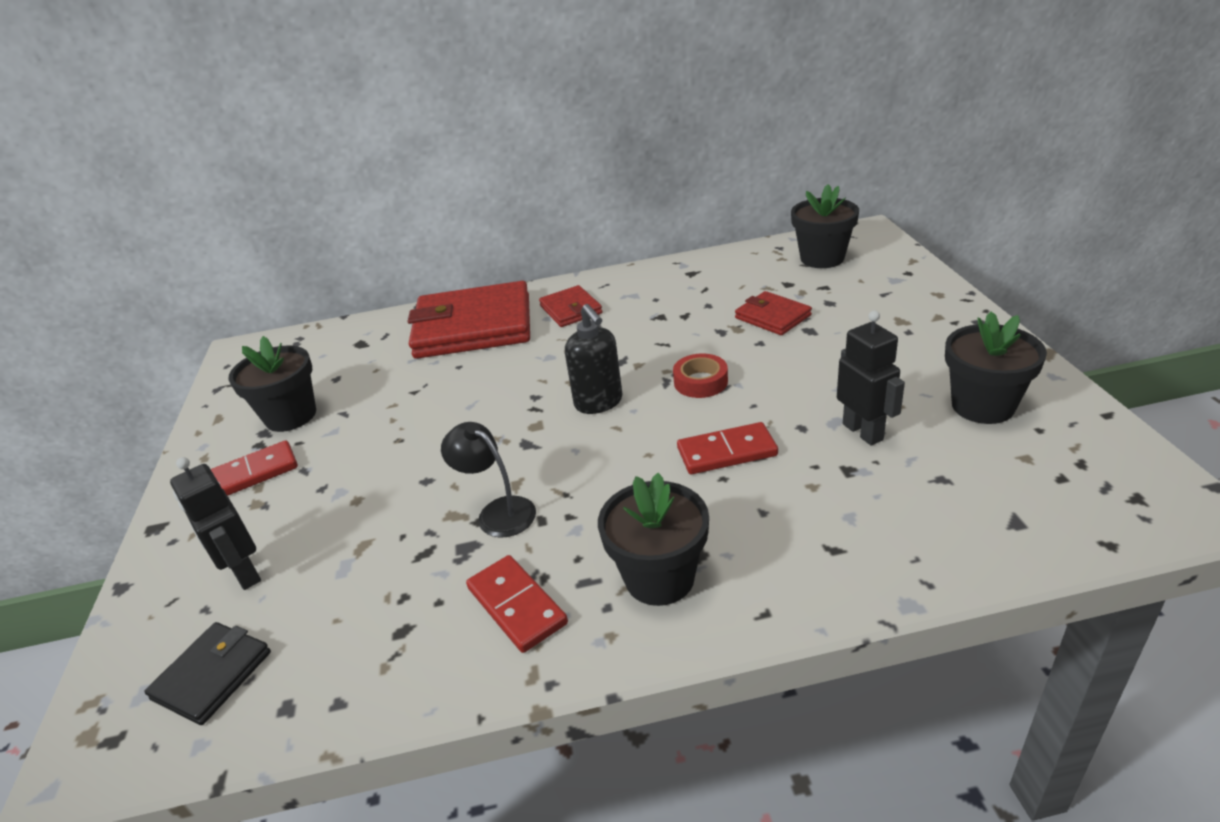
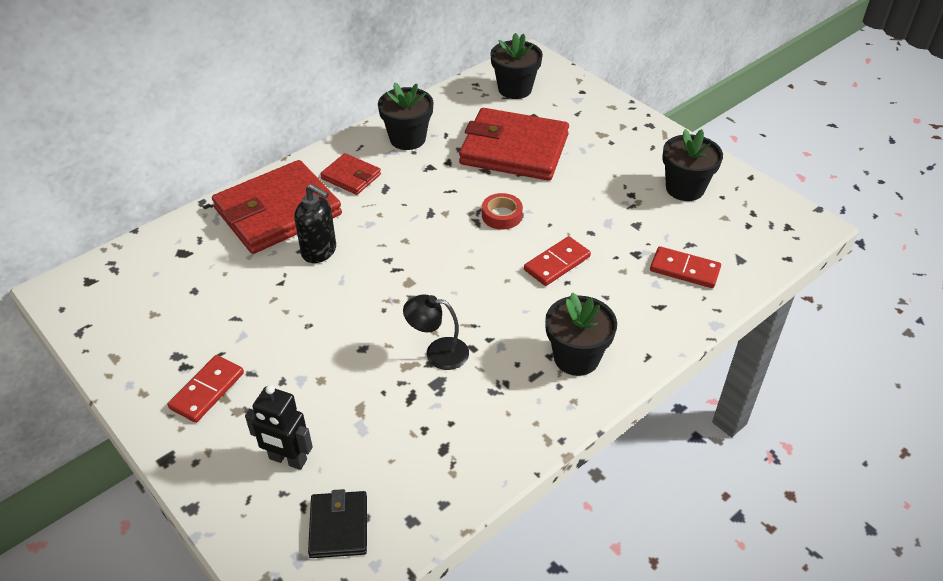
camera: 35 degrees left, 10 degrees up
black flower pot [228,336,316,432] -> black flower pot moved to [378,82,434,150]
red domino [466,555,568,653] -> red domino moved to [650,246,721,288]
black soap dispenser [565,304,622,414] -> black soap dispenser moved to [295,184,336,263]
red wallet [735,291,812,335] -> red wallet [459,108,569,181], size x2.07
black robot [837,310,905,445] -> none

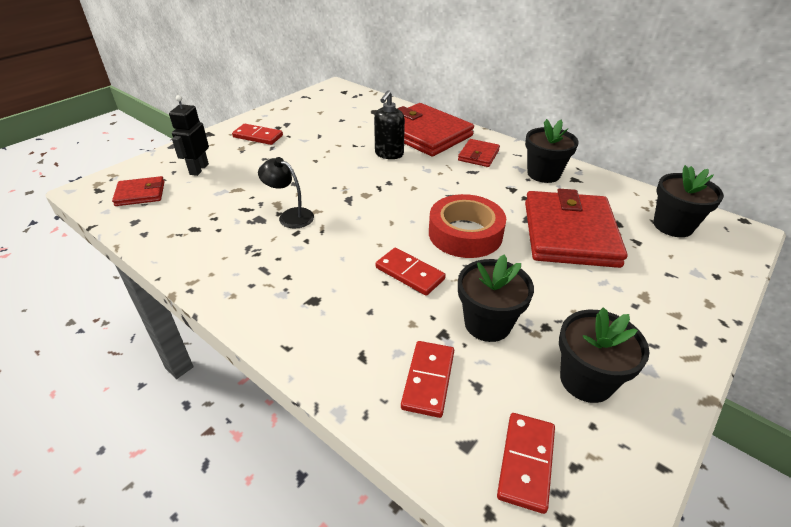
camera: 80 degrees right, 5 degrees down
black wallet [308,489,367,558] -> red wallet [112,176,165,206]
black lamp [403,294,469,370] -> black lamp turned 60 degrees counterclockwise [258,157,314,229]
red tape [482,193,523,230] -> red tape [429,194,506,258], size x1.88
black flower pot [545,292,617,376] -> black flower pot moved to [458,254,534,342]
none -> red domino [497,413,555,514]

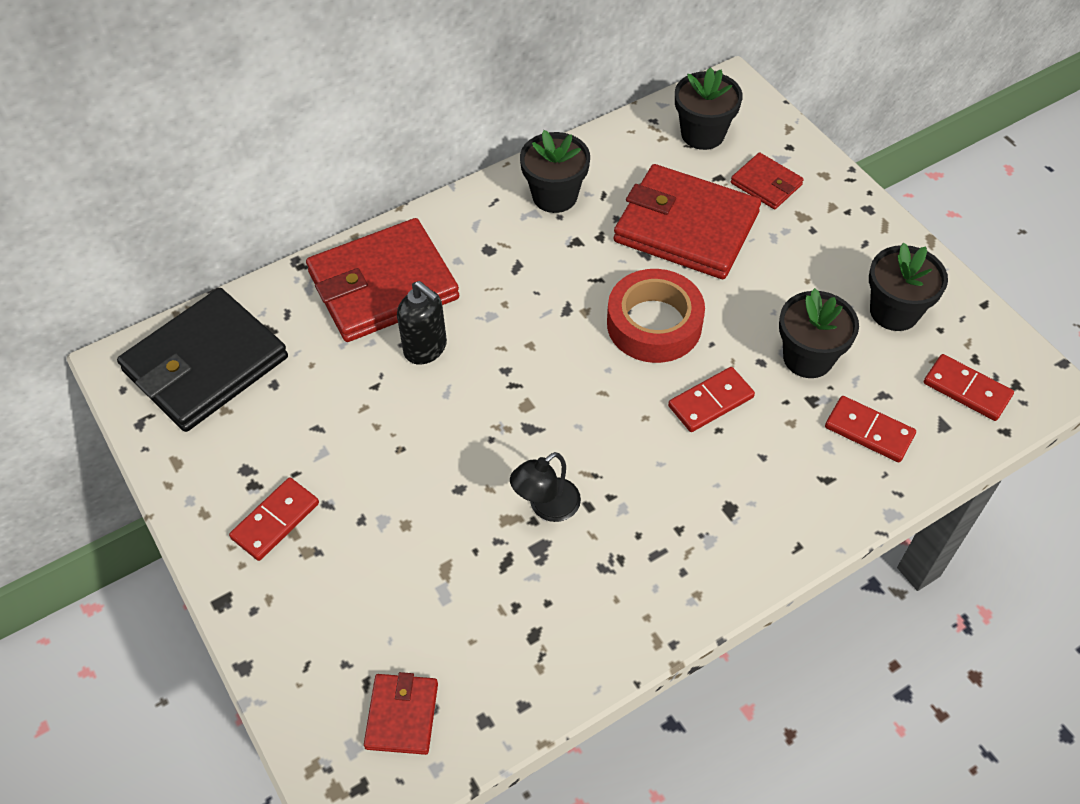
camera: 70 degrees left, 15 degrees up
black robot [169,95,209,176] -> none
red wallet [458,139,500,167] -> red wallet moved to [731,152,804,210]
none -> black wallet [117,288,288,432]

